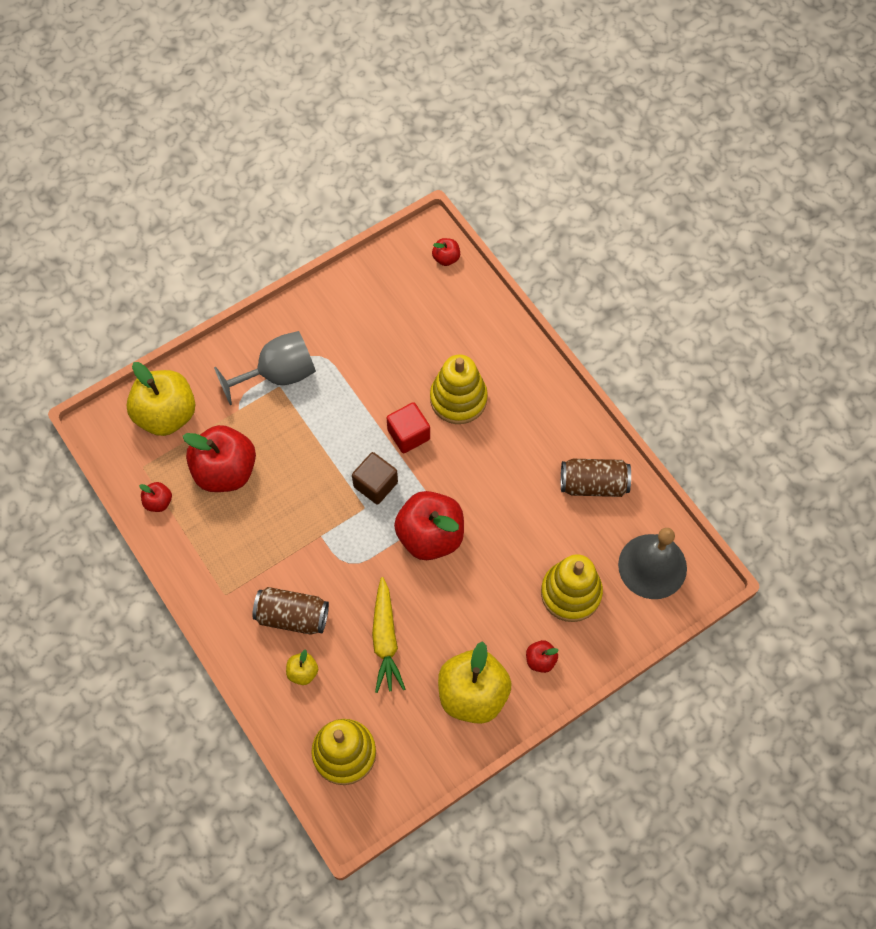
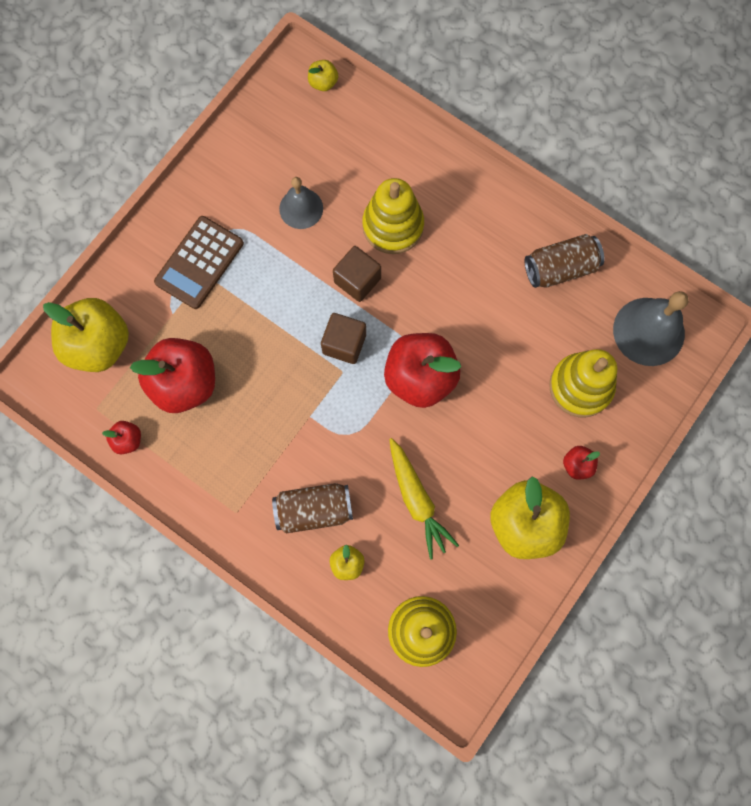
camera: 20 degrees left, 10 degrees up
grey goblet [214,331,316,405] -> brown calculator [154,216,244,309]
red cube [387,402,430,453] -> brown cube [333,246,381,302]
red apple [432,238,460,266] -> yellow apple [308,60,338,91]
none -> grey bell [279,177,323,229]

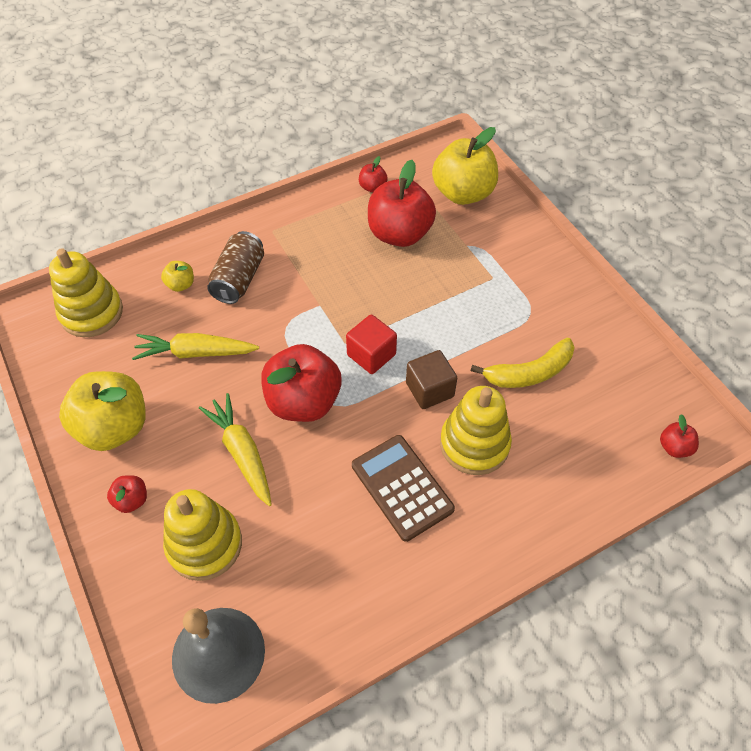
camera: 115 degrees right, 20 degrees down
brown calculator [154,216,244,309] -> brown calculator moved to [352,435,455,542]
grey bell [279,177,323,229] -> yellow banana [471,338,575,388]
yellow apple [308,60,338,91] -> red apple [660,414,699,458]
brown cube [321,313,366,364] -> red cube [346,314,397,374]
brown can [525,234,604,288] -> none
none -> yellow carrot [199,393,272,506]

